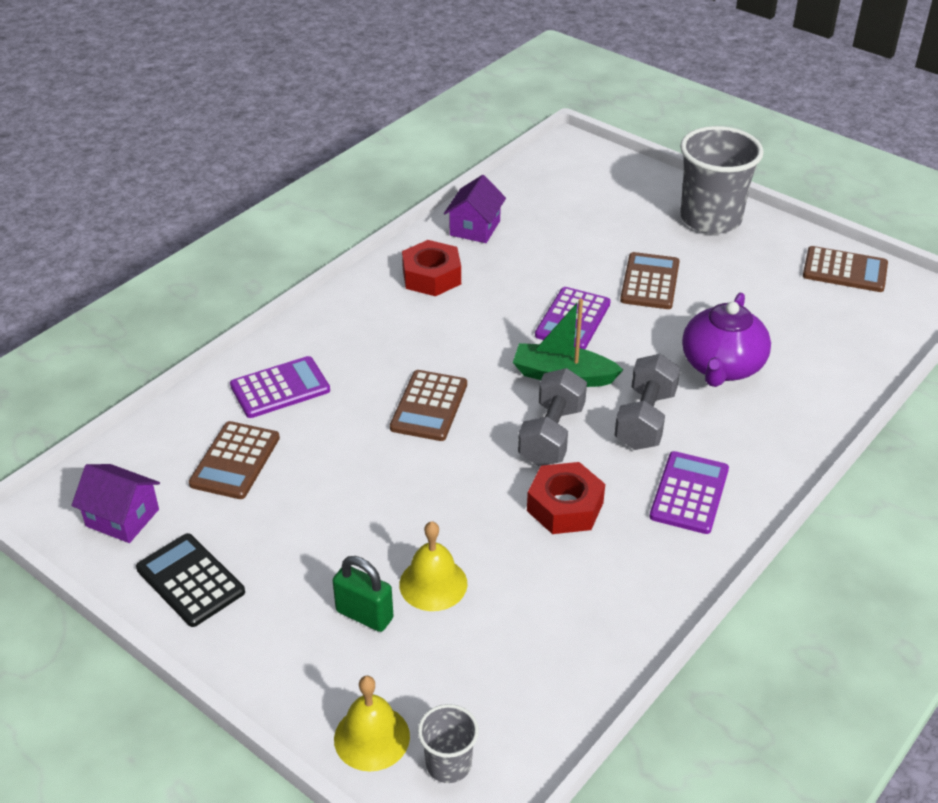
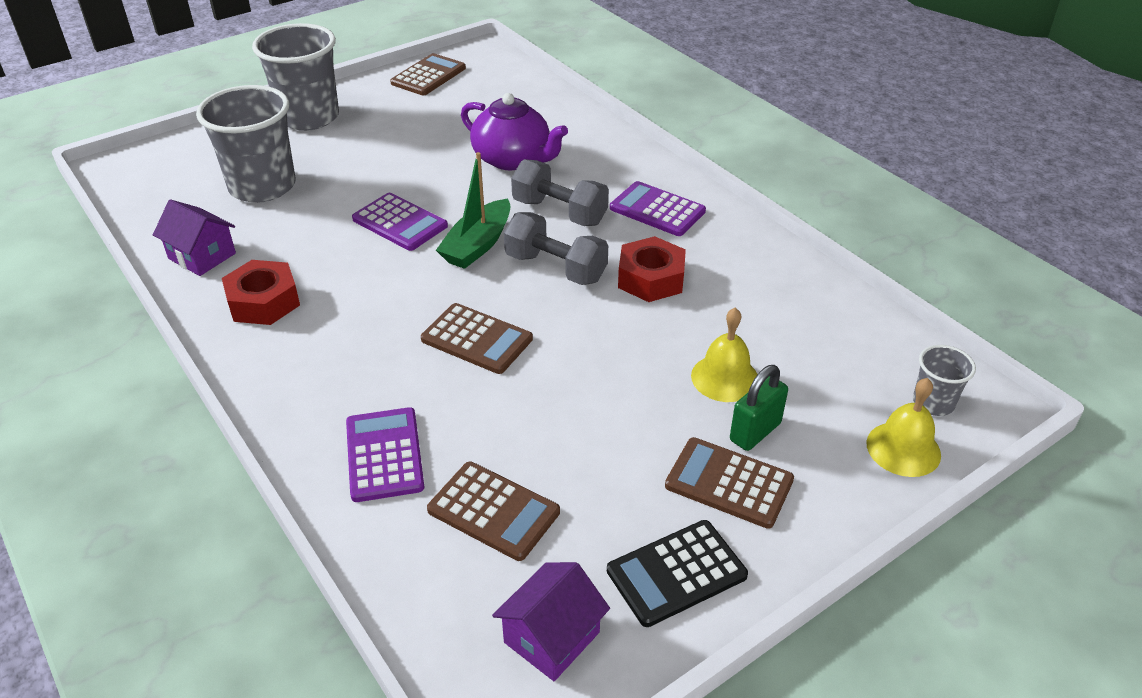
camera: 75 degrees left, 0 degrees up
brown calculator [620,252,680,309] -> brown calculator moved to [665,437,794,529]
none -> grey cup [196,85,296,203]

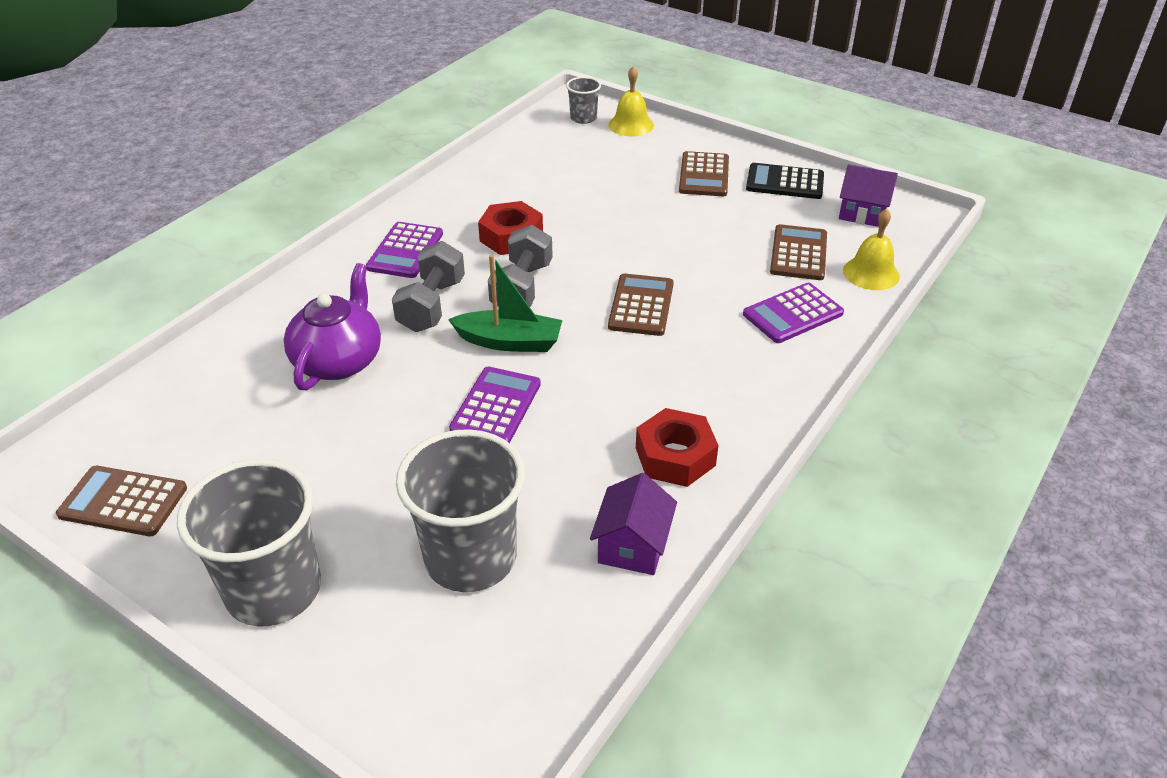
camera: 110 degrees left, 0 degrees up
black calculator [607,520,748,627] -> black calculator turned 150 degrees clockwise [746,163,824,199]
yellow bell [691,307,758,402] -> yellow bell moved to [843,208,900,290]
green padlock [730,365,788,451] -> none

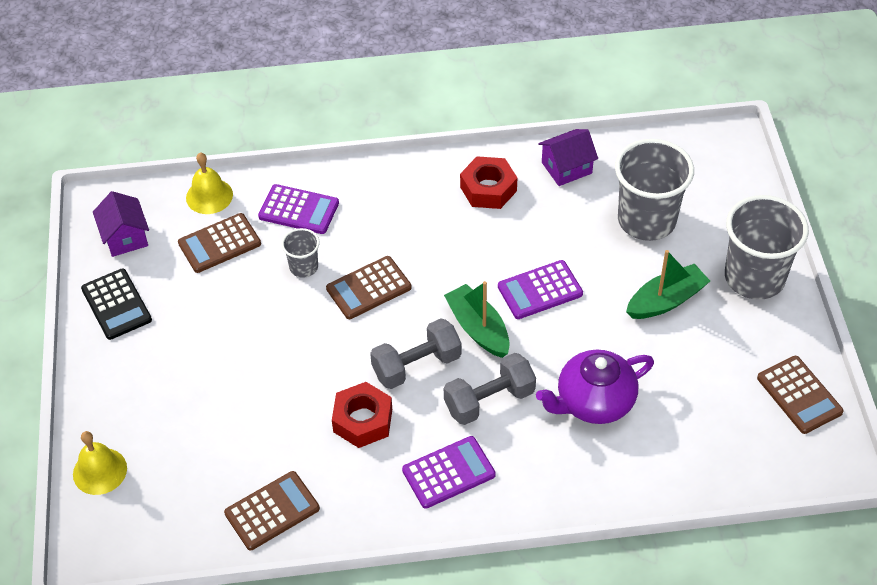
camera: 130 degrees left, 10 degrees up
grey cup [566,77,601,124] -> grey cup moved to [282,228,320,278]
brown calculator [679,151,729,196] -> brown calculator moved to [224,471,320,550]
none -> green boat [626,250,710,319]

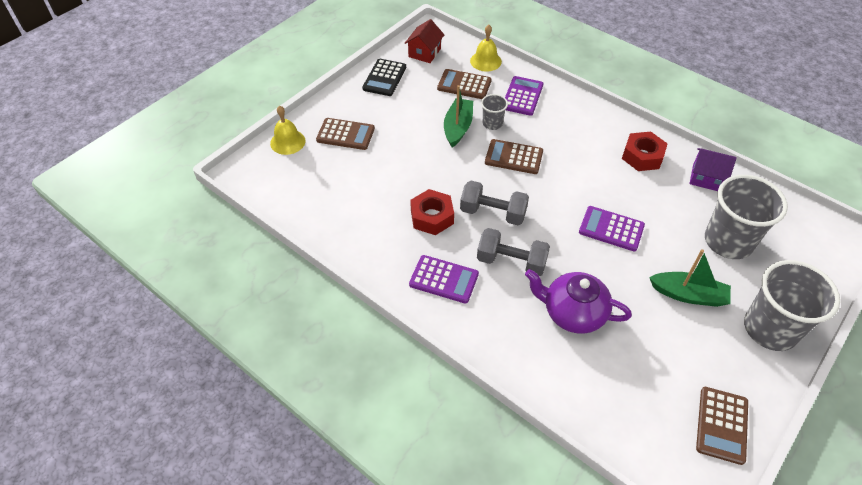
camera: 45 degrees right, 0 degrees up
purple house [93,191,149,257] -> red house [405,19,444,63]
brown calculator [224,471,320,550] -> brown calculator moved to [316,118,375,150]
purple calculator [258,184,339,234] -> purple calculator turned 135 degrees counterclockwise [505,76,543,116]
green boat [444,281,510,358] -> green boat moved to [444,85,473,147]

